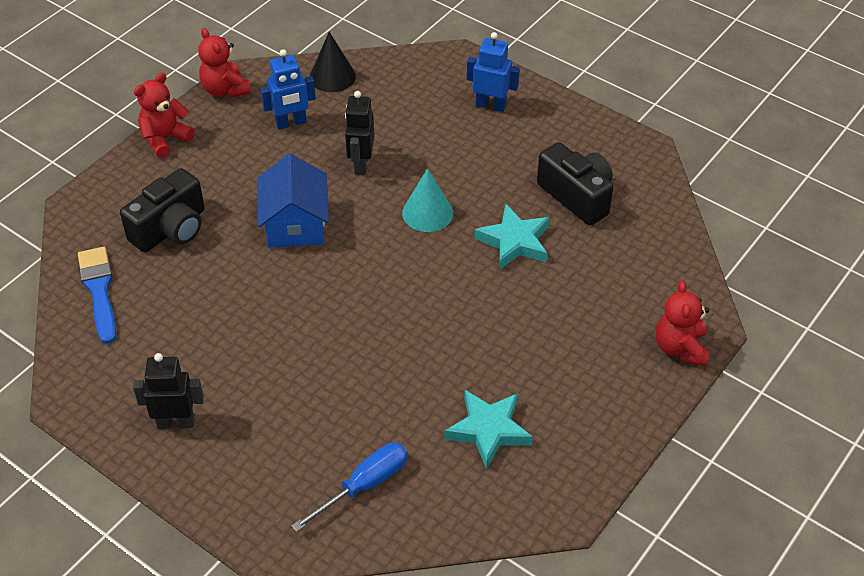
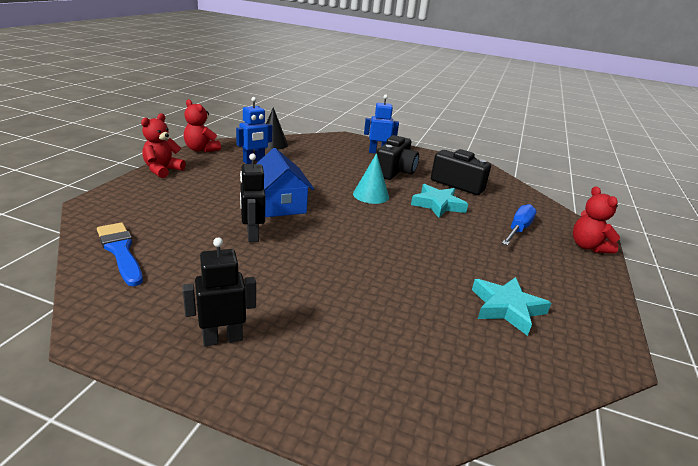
camera: 20 degrees left, 20 degrees down
black camera [120,168,205,252] -> black camera moved to [377,135,419,180]
blue screwdriver [291,442,408,532] -> blue screwdriver moved to [502,204,537,246]
black robot [345,91,374,175] -> black robot moved to [240,153,265,242]

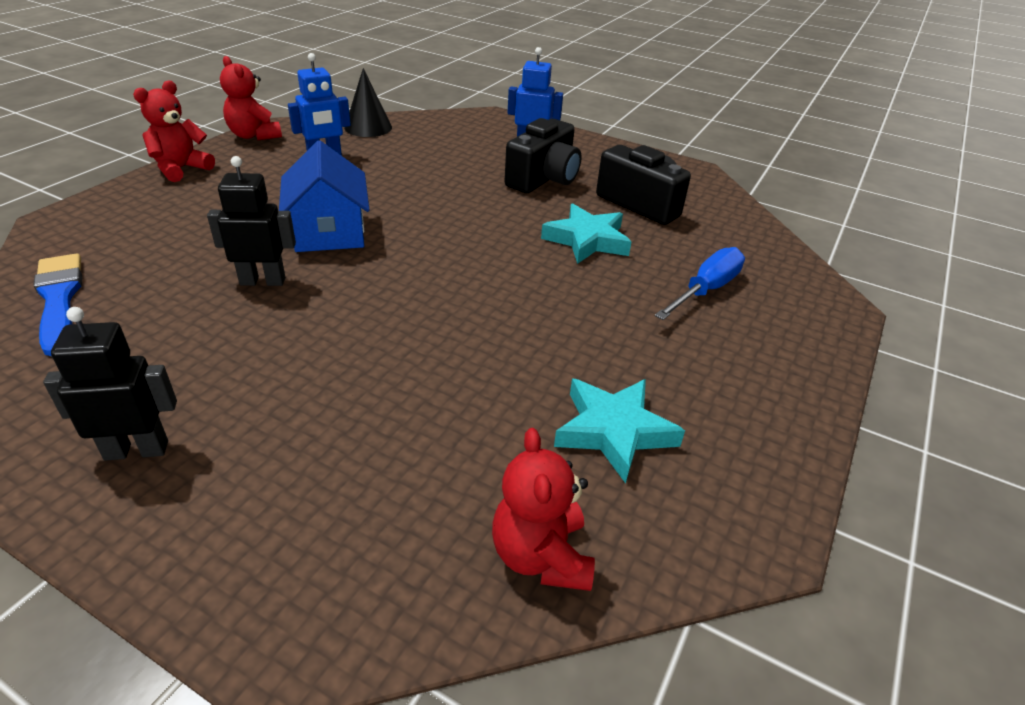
camera: 10 degrees right, 10 degrees up
black robot [240,153,265,242] -> black robot turned 90 degrees clockwise [207,156,296,286]
turquoise cone [353,153,389,204] -> none
red teddy bear [573,186,620,254] -> red teddy bear moved to [492,428,595,591]

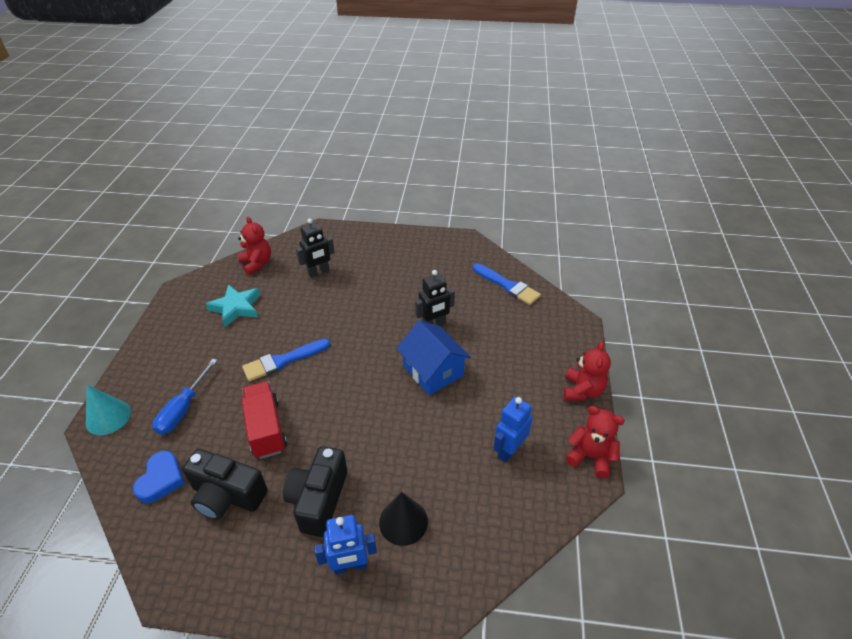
camera: 160 degrees right, 5 degrees up
black robot [43,307,177,461] -> black robot moved to [296,218,335,278]
black cone [344,68,392,137] -> black cone moved to [379,492,428,546]
turquoise star [541,203,631,264] -> red truck [242,381,287,459]
none -> turquoise cone [86,385,131,435]
none -> blue heart [133,451,185,503]
none -> blue brush [242,339,330,381]

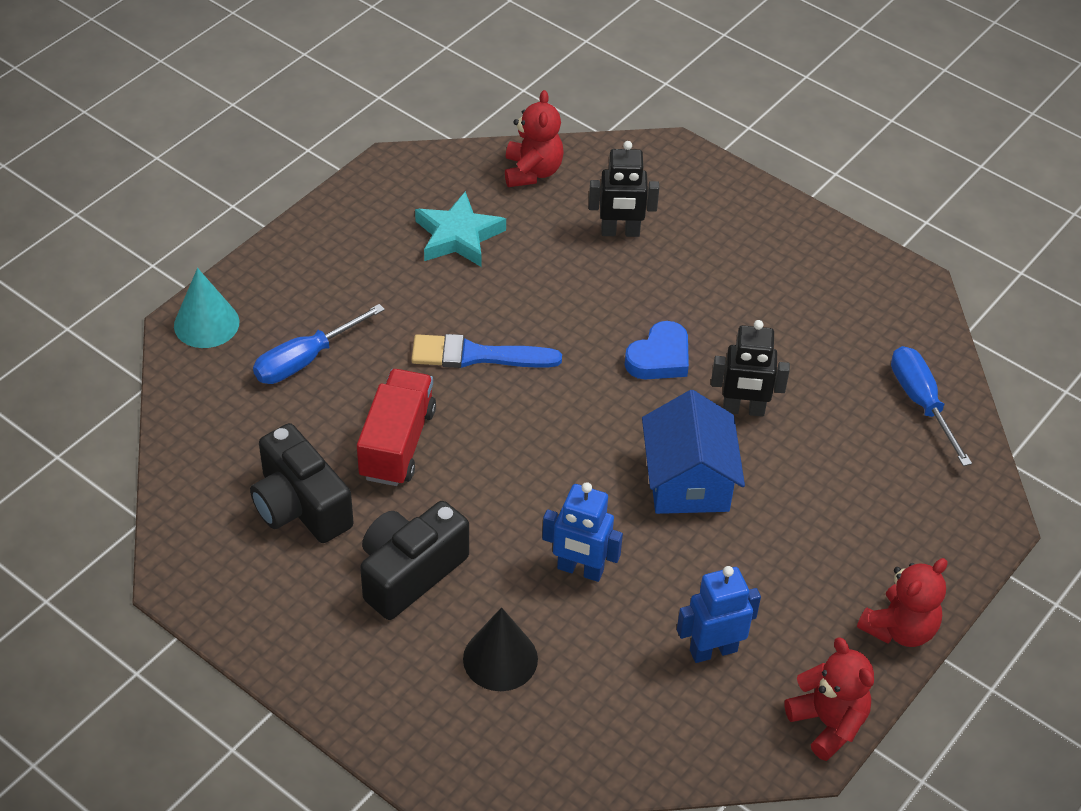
camera: 30 degrees right, 5 degrees up
blue heart [133,451,185,503] -> blue heart moved to [625,321,689,379]
blue robot [314,515,377,574] -> blue robot moved to [542,482,623,582]
blue brush [473,263,541,305] -> blue screwdriver [891,346,972,466]

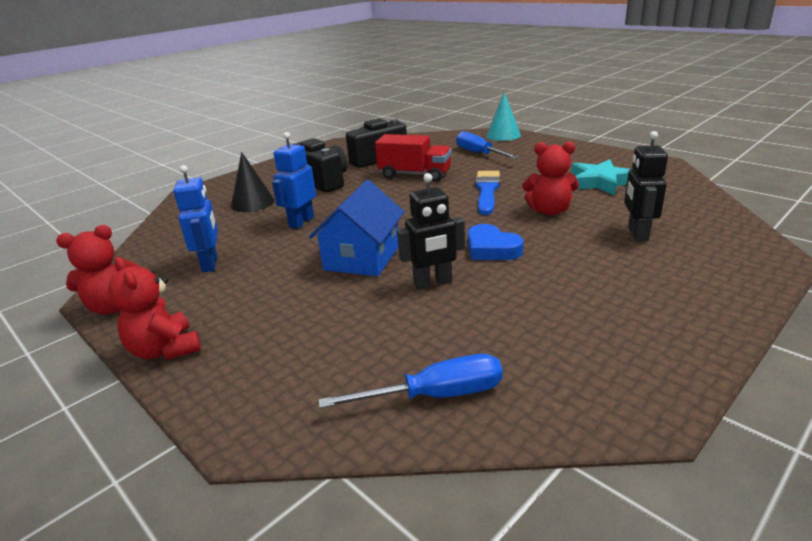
camera: 100 degrees right, 20 degrees down
red teddy bear [505,90,564,187] -> red teddy bear moved to [522,141,579,216]
blue house [642,390,745,514] -> blue house turned 75 degrees counterclockwise [309,180,405,276]
black robot [711,320,790,417] -> black robot turned 120 degrees counterclockwise [397,173,465,290]

